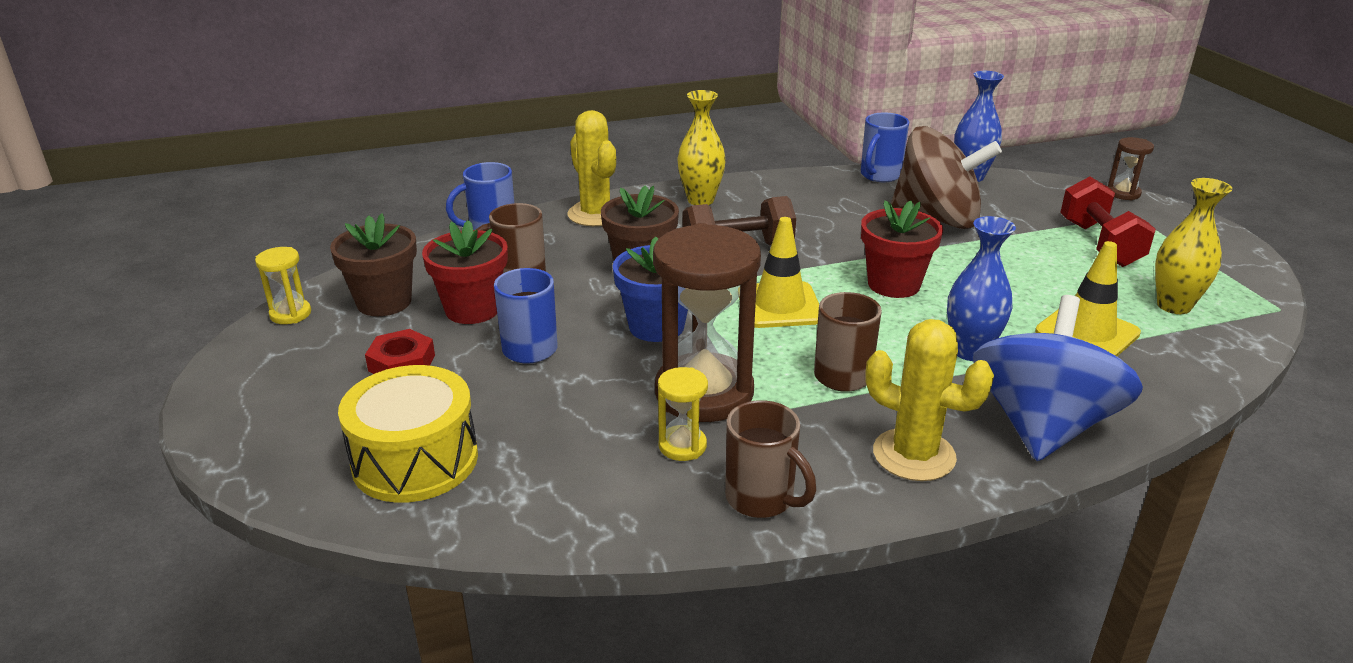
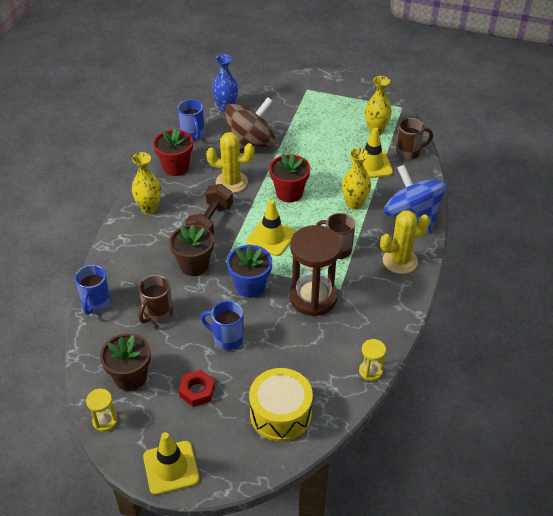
camera: 55 degrees left, 15 degrees up
red flower pot [422,220,508,324] -> red flower pot moved to [153,128,193,176]
yellow cactus [567,110,616,226] -> yellow cactus moved to [206,132,254,193]
yellow hourglass [658,367,708,461] -> yellow hourglass moved to [359,339,386,381]
brown mug [725,400,816,518] -> brown mug moved to [396,118,433,160]
blue vase [947,216,1016,361] -> yellow vase [342,148,371,210]
red dumbbell [1060,176,1156,267] -> none
brown hourglass [1108,137,1154,201] -> none
none -> yellow traffic cone [143,432,199,495]

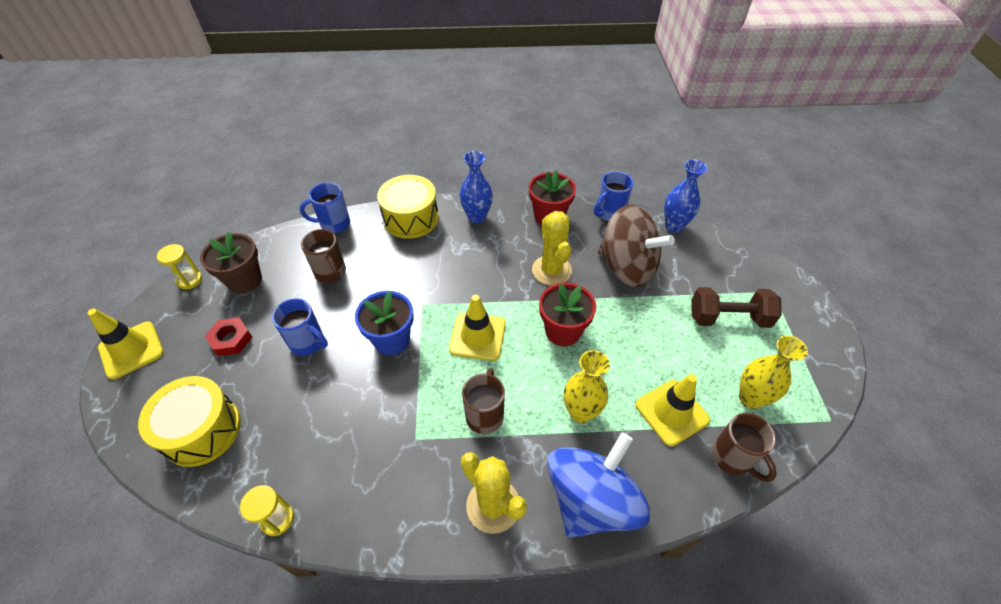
camera: 70 degrees right, 5 degrees up
yellow vase [132,152,161,214] -> blue vase [460,151,493,224]
brown mug [139,275,173,323] -> brown mug turned 135 degrees counterclockwise [301,229,346,283]
brown flower pot [169,224,214,276] -> none
brown dumbbell [185,184,233,235] -> brown dumbbell moved to [691,287,782,328]
blue mug [200,301,244,350] -> blue mug turned 120 degrees clockwise [272,298,328,356]
brown hourglass [289,225,342,317] -> none
none -> yellow drum [377,175,439,239]

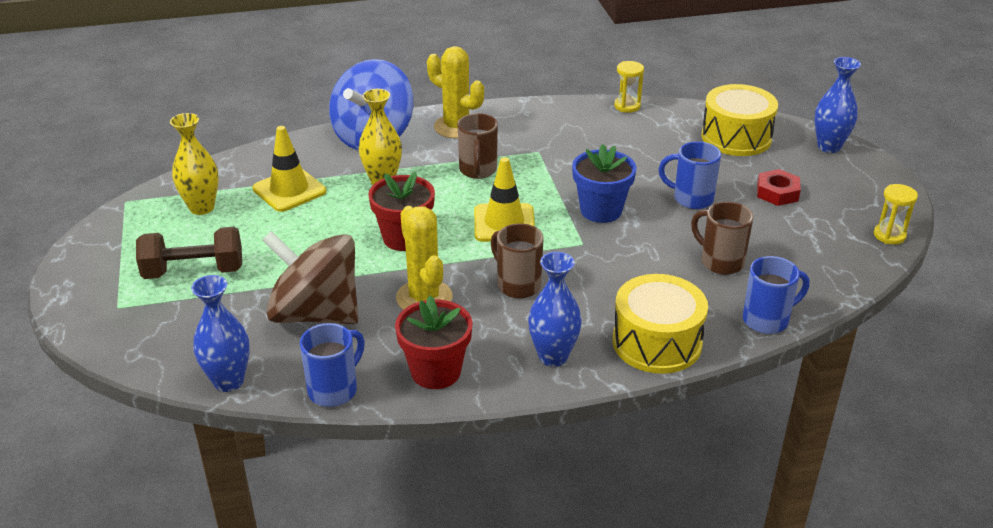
camera: 170 degrees right, 15 degrees down
yellow traffic cone [87,308,164,379] -> none
brown flower pot [200,232,262,293] -> none
brown mug [712,413,777,482] -> brown mug moved to [491,223,544,299]
none -> blue vase [814,57,861,153]

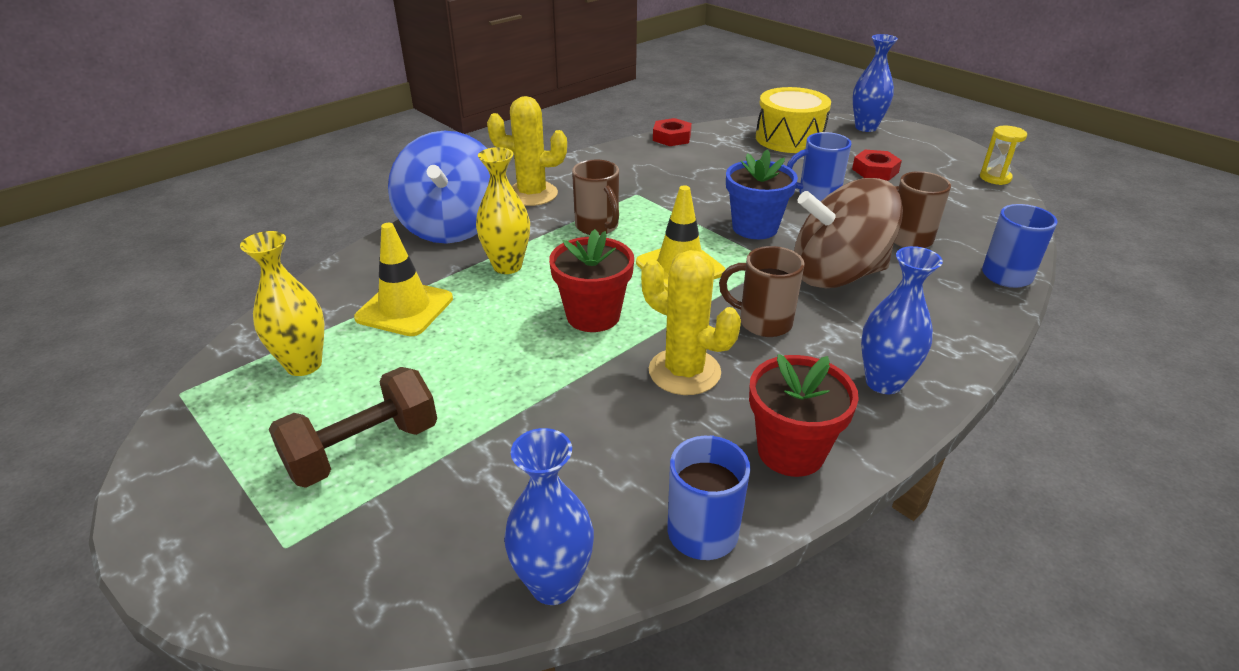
camera: 30 degrees left, 0 degrees up
brown spinning top [262,231,358,324] -> brown spinning top moved to [794,178,903,288]
yellow drum [613,274,708,374] -> none
yellow hourglass [614,61,644,113] -> red nut [653,118,692,146]

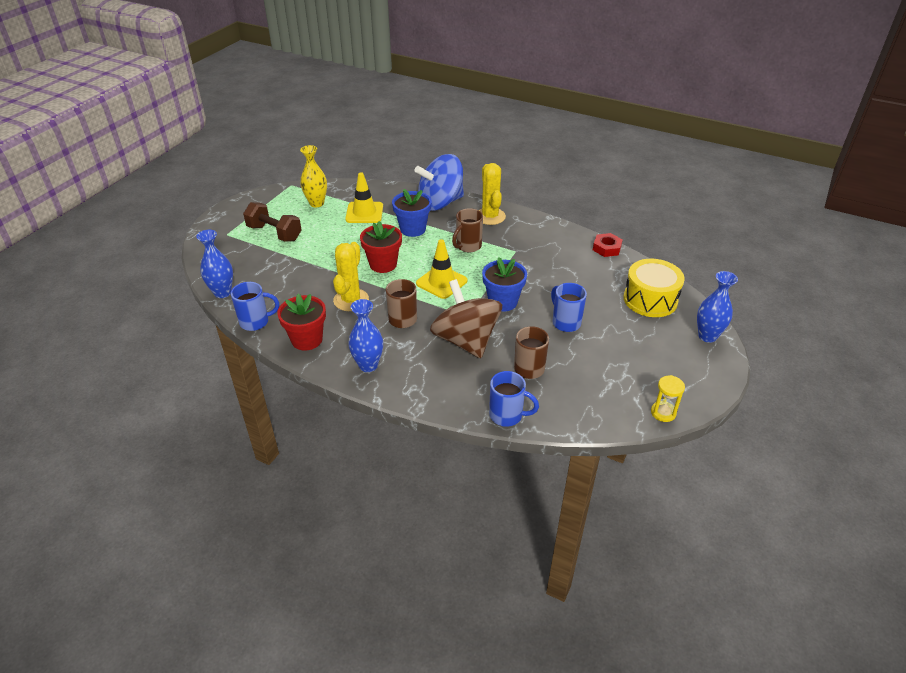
camera: 70 degrees right, 5 degrees up
yellow vase [476,147,530,274] -> blue flower pot [392,189,432,237]
red nut [852,150,902,181] -> none

